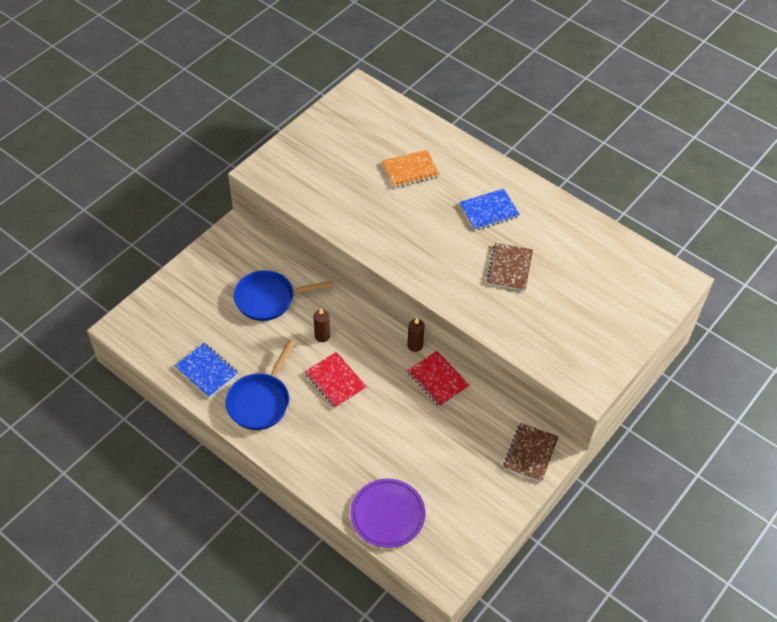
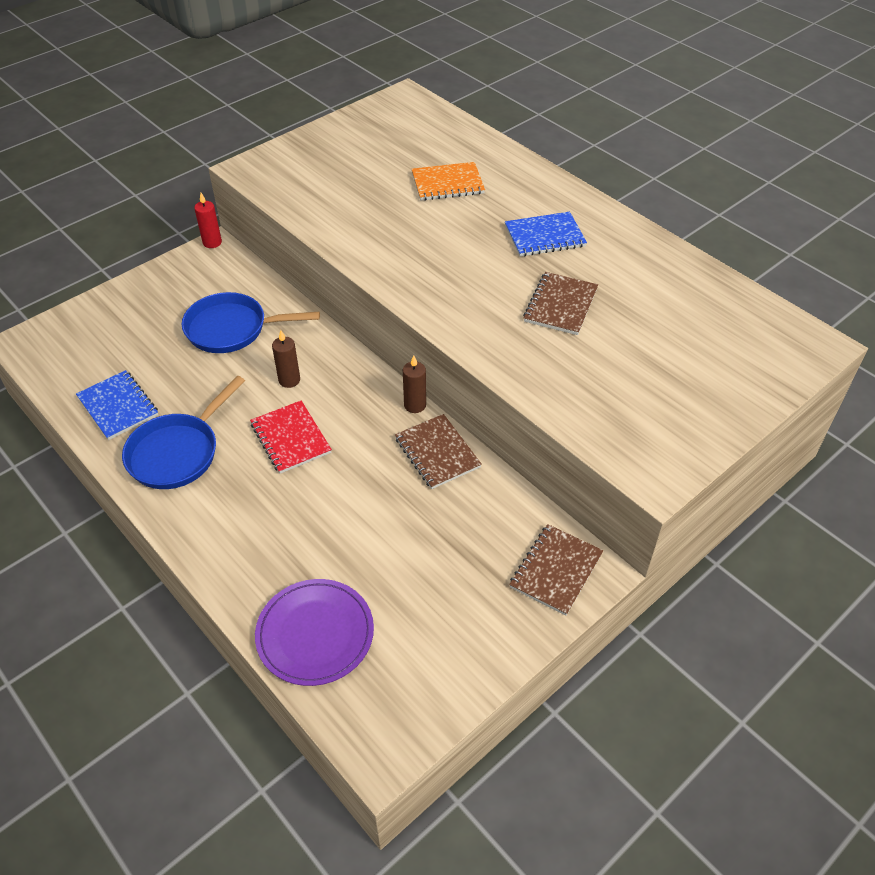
camera: 10 degrees right, 5 degrees down
red notebook [407,351,470,407] -> brown notebook [395,414,482,489]
none -> red candle [194,193,222,248]

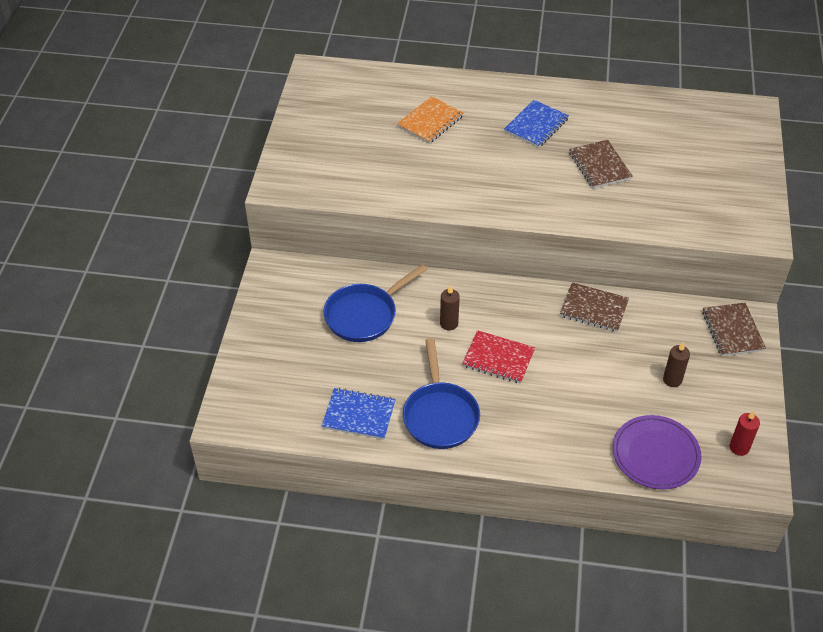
camera: 40 degrees left, 0 degrees up
red candle [194,193,222,248] -> red candle moved to [730,411,760,456]
brown candle [403,355,426,413] -> brown candle moved to [663,342,690,387]

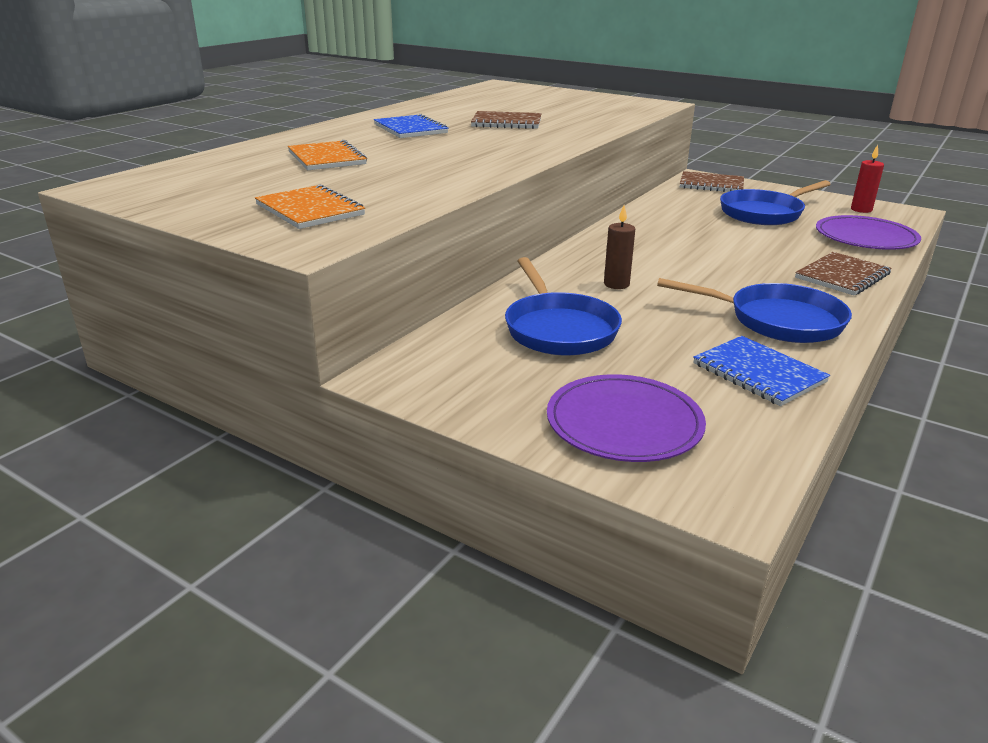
camera: 65 degrees left, 20 degrees down
blue notebook [322,388,396,440] -> blue notebook turned 75 degrees counterclockwise [693,336,830,406]
red notebook [462,330,535,384] -> none
brown notebook [560,282,629,332] -> brown notebook moved to [795,252,891,296]
brown candle [663,342,690,387] -> blue pan [720,180,831,225]
none -> orange notebook [255,184,365,229]
none -> purple plate [547,374,706,462]

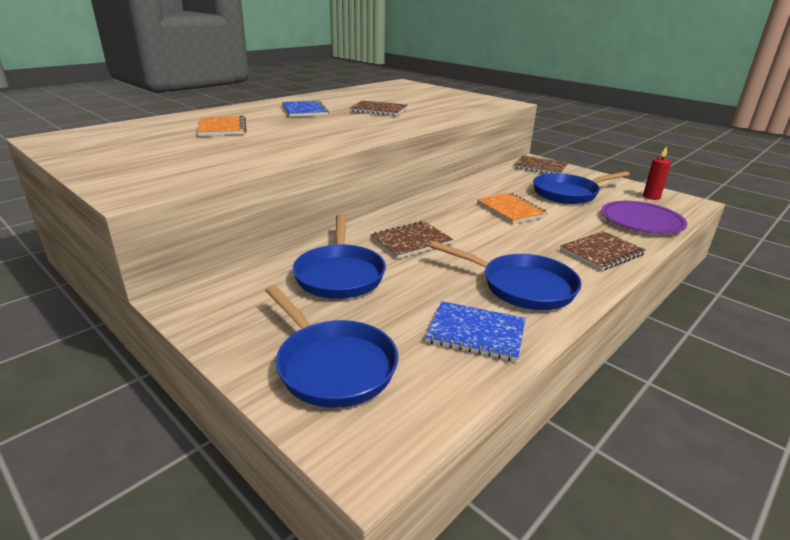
camera: 10 degrees right, 0 degrees up
orange notebook [255,184,365,229] -> orange notebook moved to [477,193,548,224]
purple plate [547,374,706,462] -> blue pan [265,285,398,408]
brown candle [604,206,635,289] -> brown notebook [371,221,453,259]
blue notebook [693,336,830,406] -> blue notebook turned 45 degrees counterclockwise [425,301,526,362]

